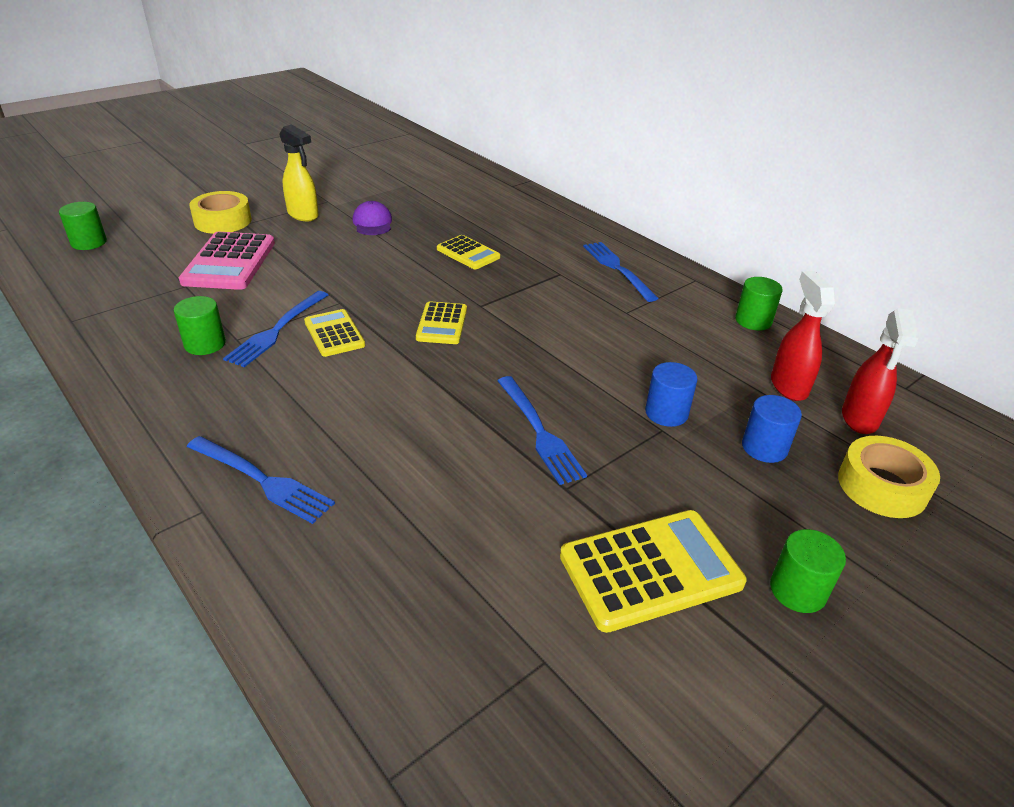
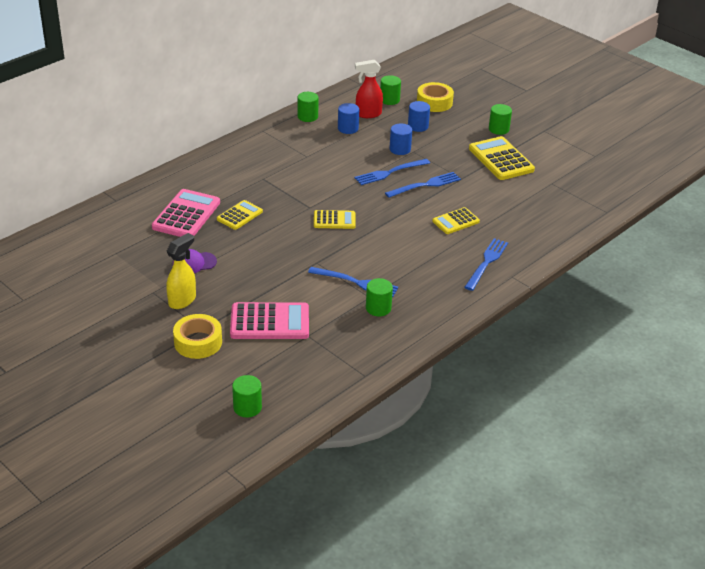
camera: 95 degrees left, 0 degrees up
yellow calculator [304,309,365,357] -> yellow calculator moved to [432,207,480,234]
blue fork [583,242,659,302] -> blue fork moved to [355,159,430,185]
red spray bottle [842,308,919,434] -> green cylinder [380,75,401,105]
none -> pink calculator [152,189,220,237]
none -> blue cylinder [338,103,359,134]

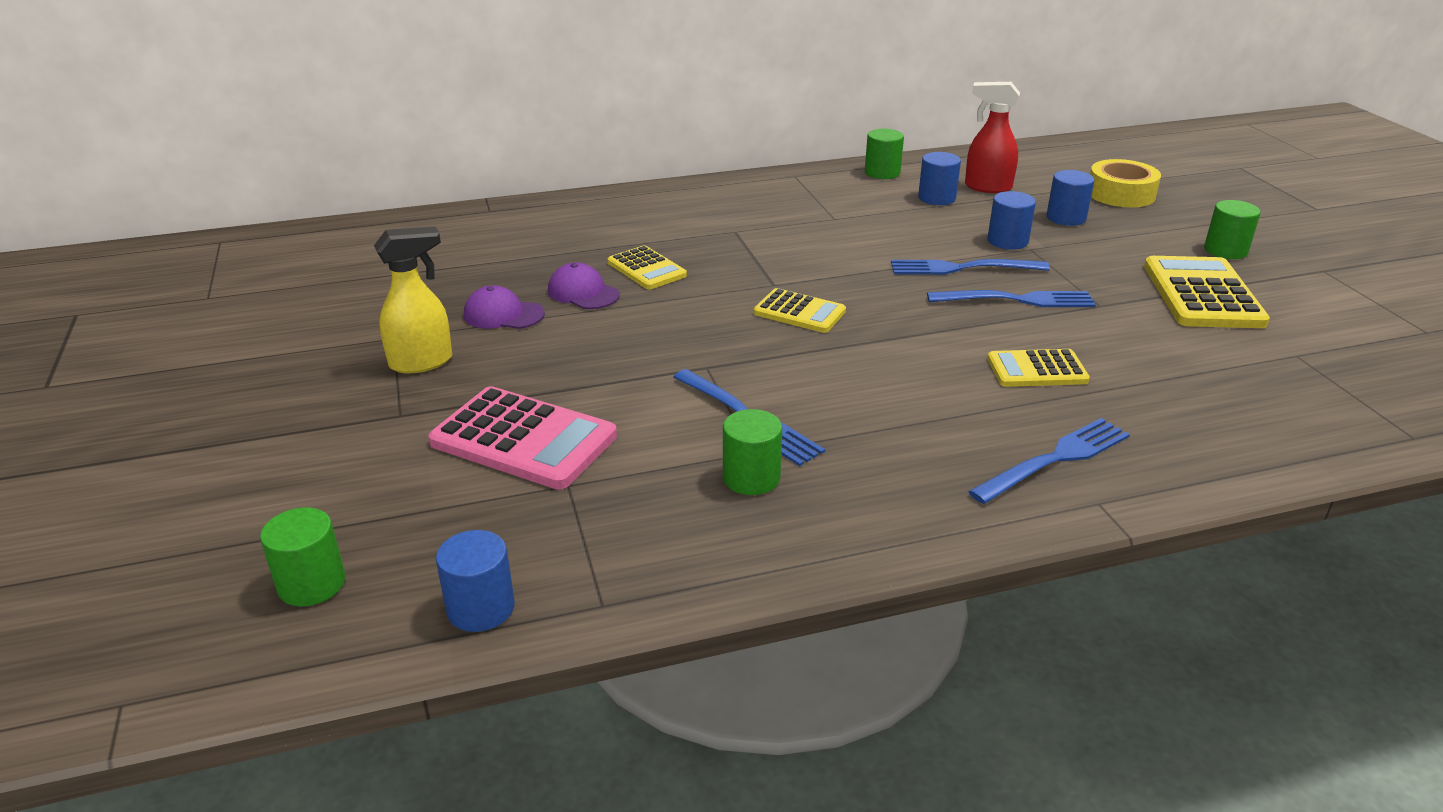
camera: 30 degrees right, 5 degrees down
pink calculator [152,189,220,237] -> none
yellow tape [173,314,222,359] -> none
yellow calculator [217,200,263,230] -> yellow calculator turned 75 degrees clockwise [608,245,687,289]
green cylinder [380,75,401,105] -> none
none -> blue cylinder [436,530,515,632]
none -> purple cap [548,262,620,309]

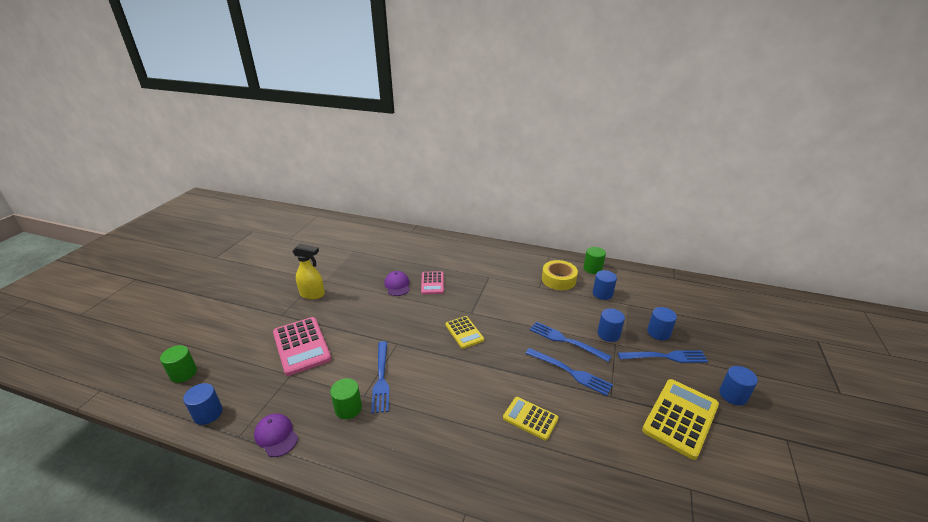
camera: 35 degrees right, 0 degrees up
purple cap [464,285,545,329] -> purple cap moved to [254,414,298,457]
yellow calculator [608,245,687,289] -> pink calculator [421,271,444,294]
red spray bottle [965,82,1020,193] -> none
blue fork [968,418,1130,504] -> blue fork moved to [618,350,709,363]
yellow tape [1090,159,1161,208] -> yellow tape moved to [542,260,578,290]
green cylinder [1204,200,1260,259] -> blue cylinder [719,366,758,405]

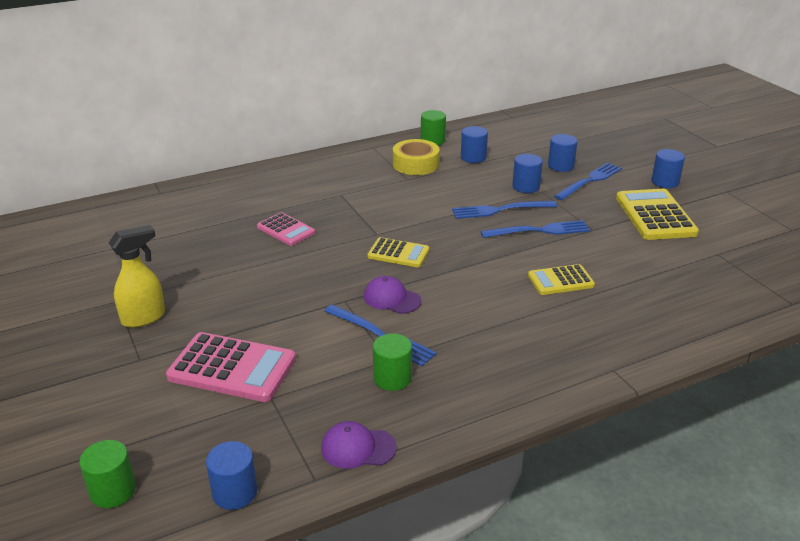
camera: 45 degrees left, 0 degrees up
purple cap [384,271,410,296] -> purple cap moved to [364,276,421,314]

